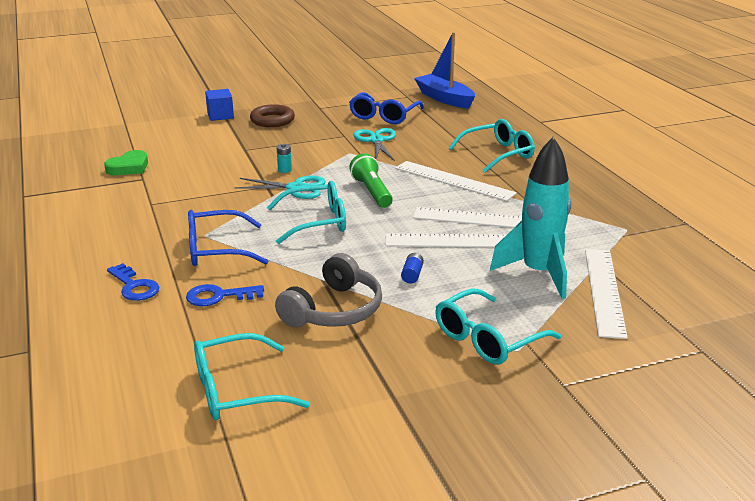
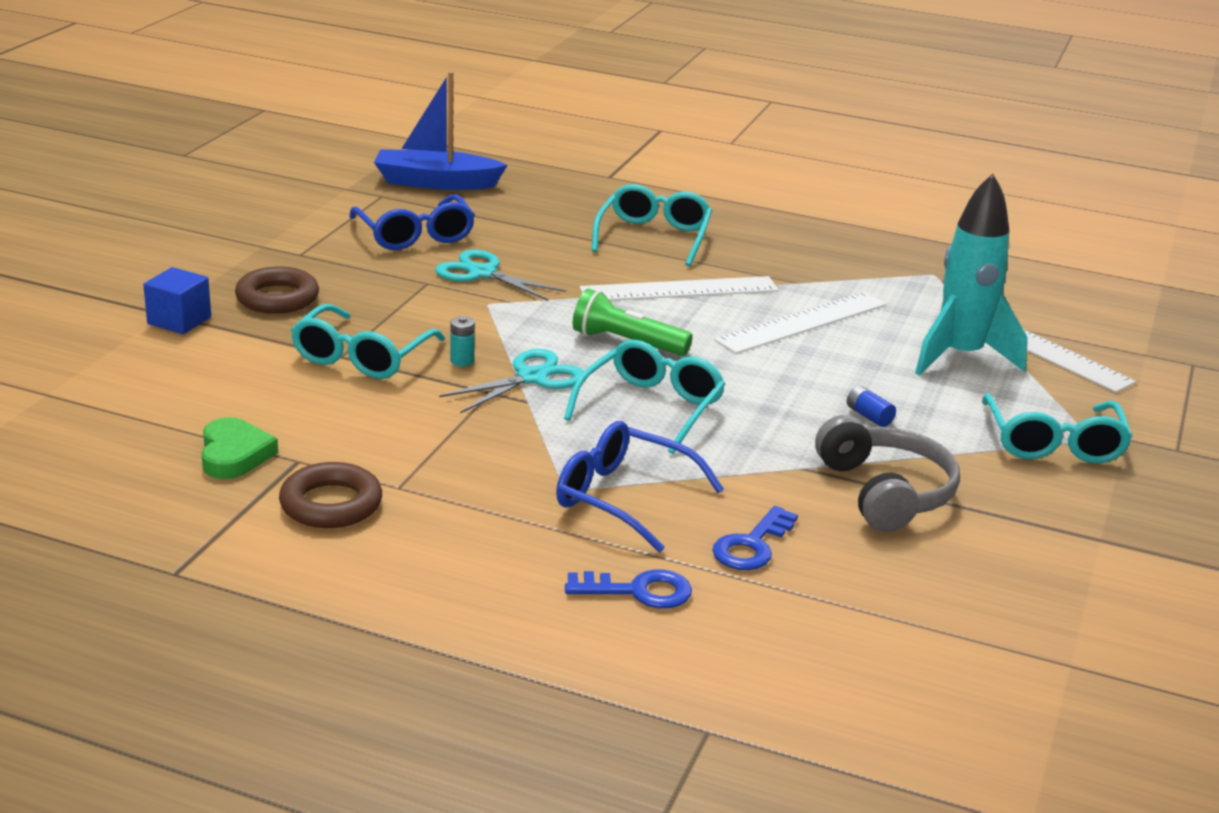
camera: 50 degrees left, 0 degrees up
blue glasses [188,210,269,266] -> blue glasses turned 90 degrees clockwise [556,421,724,553]
turquoise glasses [194,333,310,420] -> turquoise glasses moved to [291,304,445,379]
white ruler [386,233,506,248] -> none
none -> brown ring [279,462,382,528]

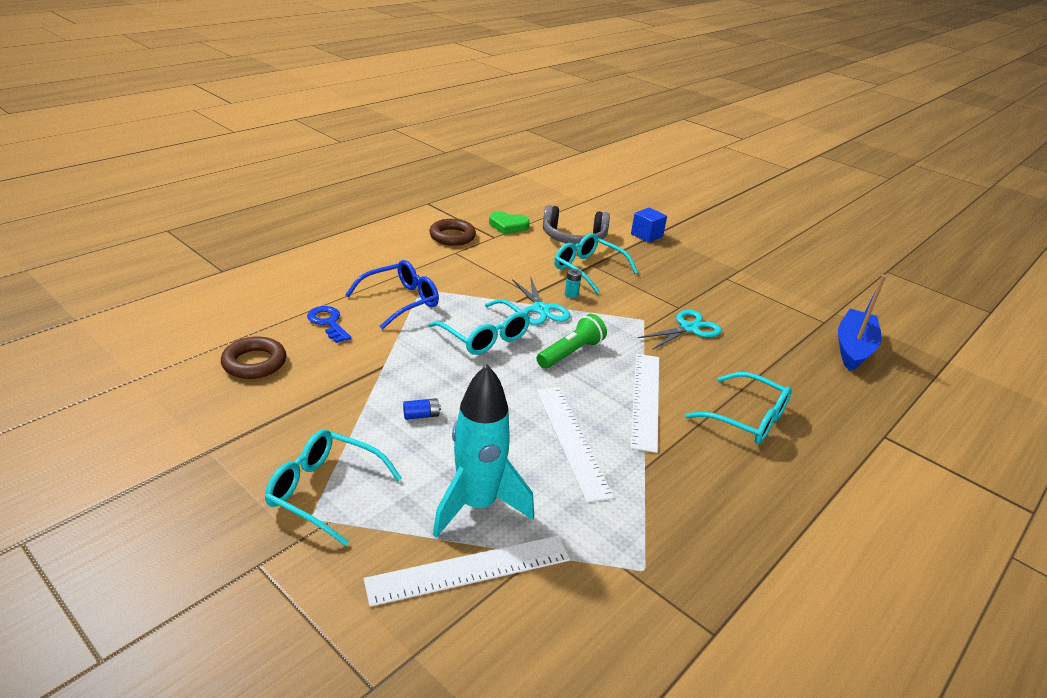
camera: 110 degrees right, 5 degrees up
brown ring [235,267,319,314] -> brown ring moved to [221,337,286,379]
blue glasses [349,194,475,250] -> none
blue key [565,570,692,608] -> none
grey headphones [815,415,960,532] -> grey headphones moved to [543,205,610,245]

